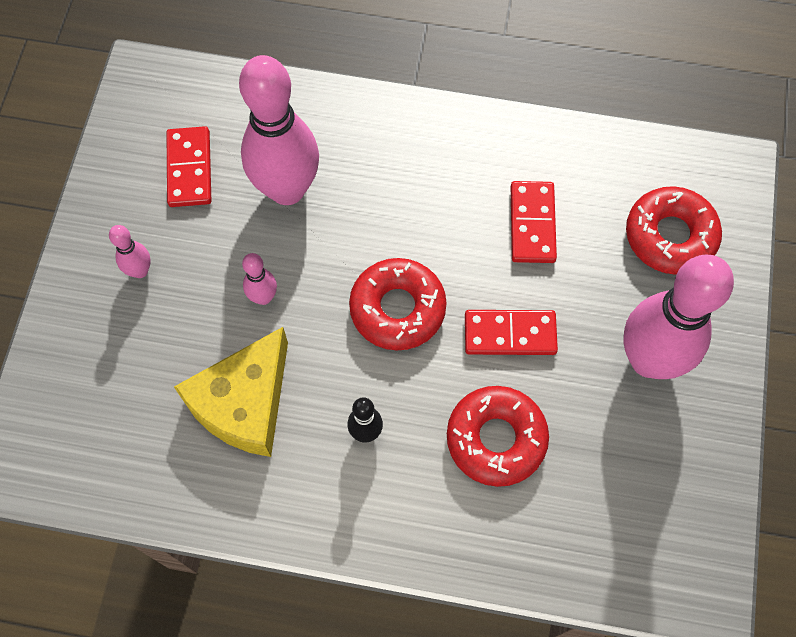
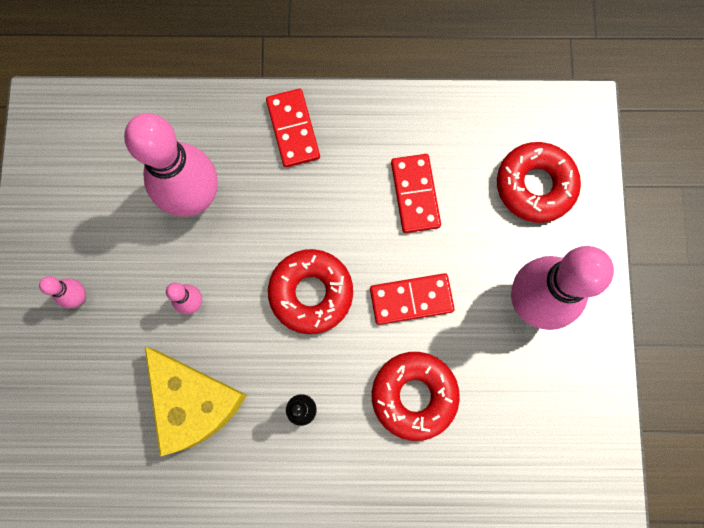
camera: 10 degrees left, 10 degrees up
red domino [167,126,211,207] -> red domino moved to [266,89,320,168]
yellow cheese [174,327,288,457] -> yellow cheese turned 60 degrees counterclockwise [145,347,247,456]

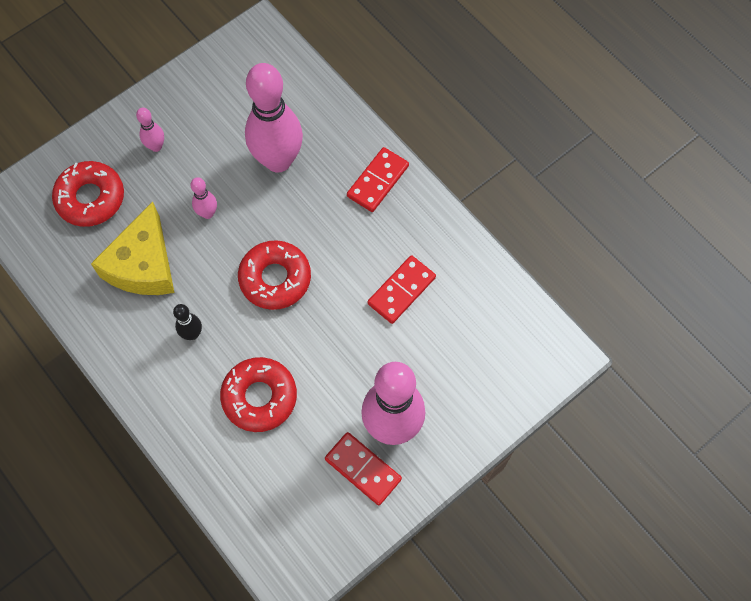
camera: 50 degrees right, 10 degrees down
red domino [370,273,455,325] -> red domino moved to [325,432,402,505]
red donut [497,142,581,223] -> red donut moved to [52,161,124,227]

